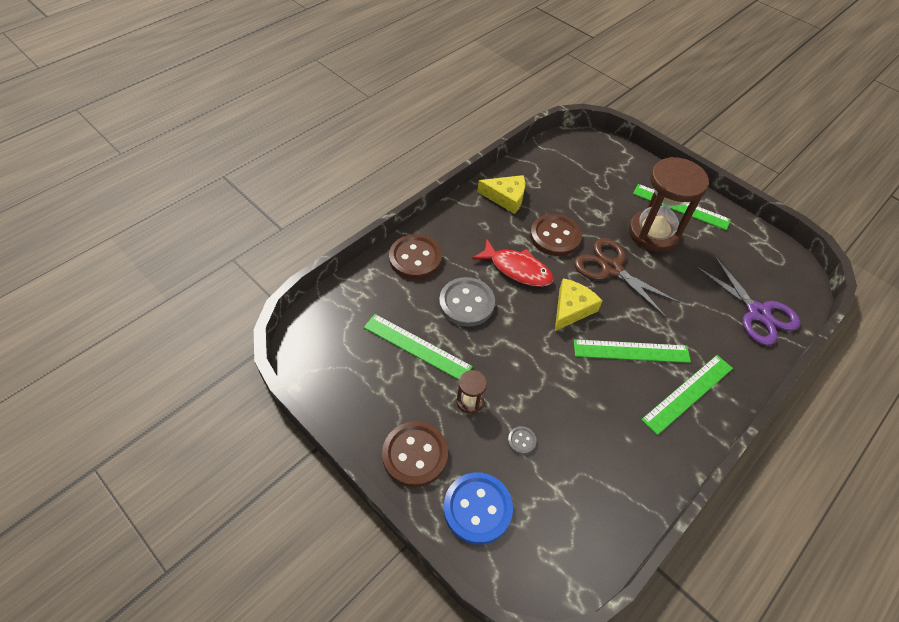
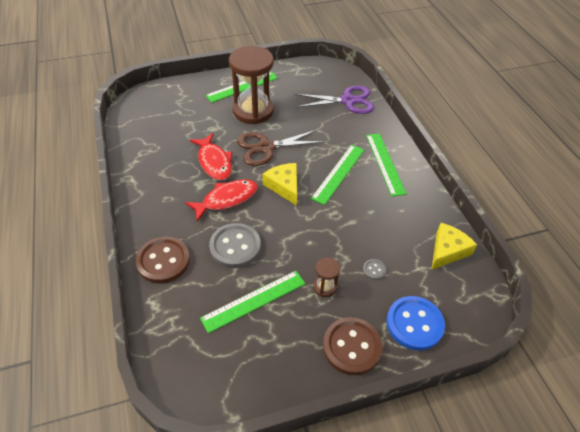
camera: 60 degrees left, 5 degrees down
yellow cheese [477,175,525,214] -> yellow cheese moved to [431,223,477,270]
brown button [530,214,582,256] -> red fish [190,133,232,181]

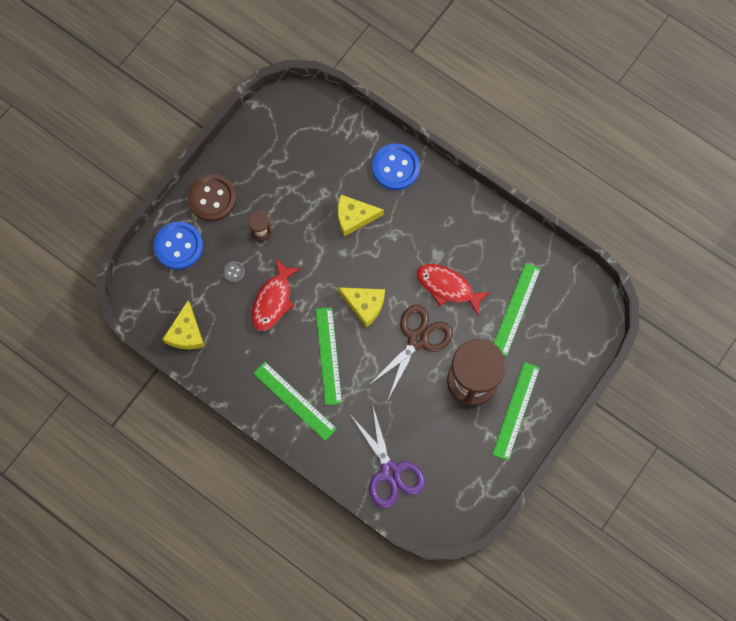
camera: 145 degrees right, 25 degrees up
brown button [136,237,190,283] -> blue button [372,143,420,190]
red fish [185,179,258,221] -> red fish moved to [251,258,301,331]
green ruler [200,271,306,333] -> green ruler moved to [493,263,541,356]
grey button [209,223,261,268] -> yellow cheese [338,195,384,236]
purple scissors [294,85,374,114] -> purple scissors turned 75 degrees counterclockwise [351,407,425,508]

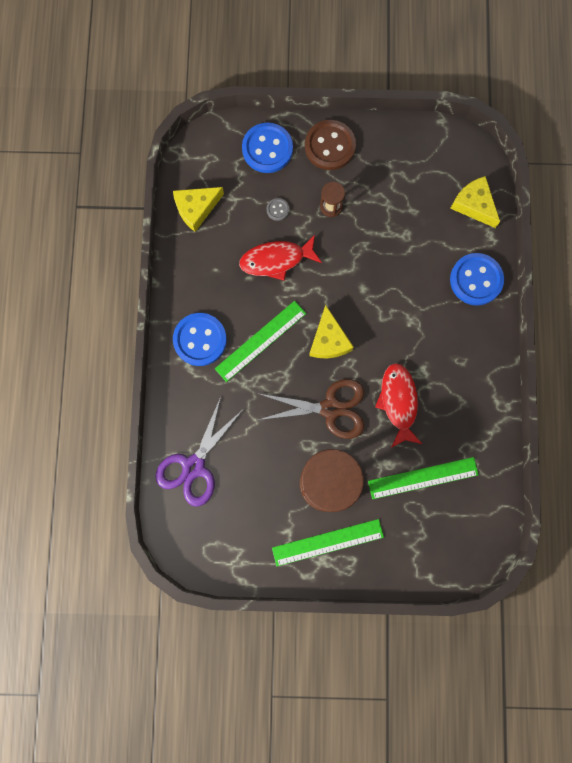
camera: 55 degrees right, 5 degrees up
green ruler [253,362,337,441] -> blue button [173,313,227,366]
yellow cheese [338,195,384,236] -> yellow cheese moved to [450,176,500,228]

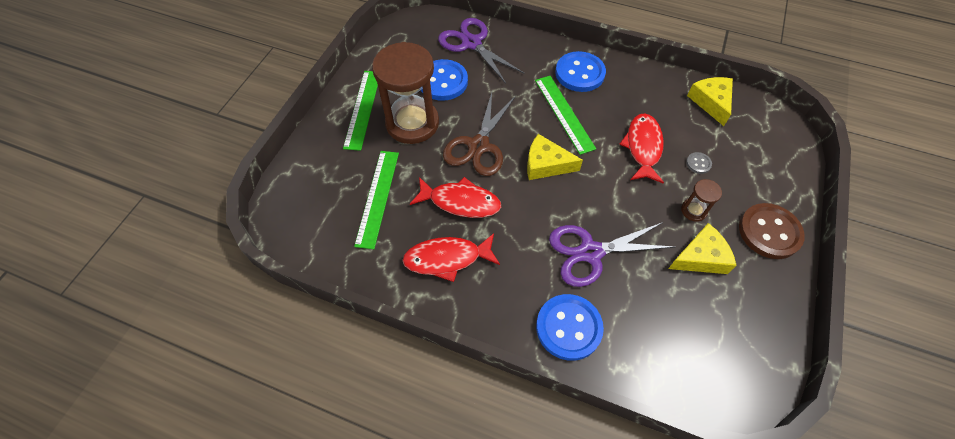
camera: 110 degrees right, 20 degrees down
blue button [242,123,293,173] -> blue button moved to [421,59,468,101]
yellow cheese [450,176,500,228] -> yellow cheese moved to [668,223,737,274]
none -> red fish [402,233,500,282]
none -> purple scissors [549,222,674,287]

